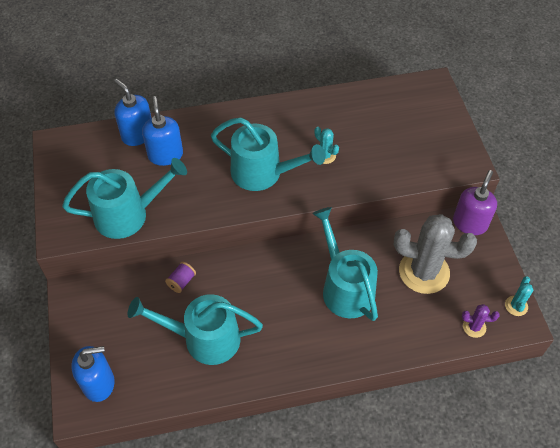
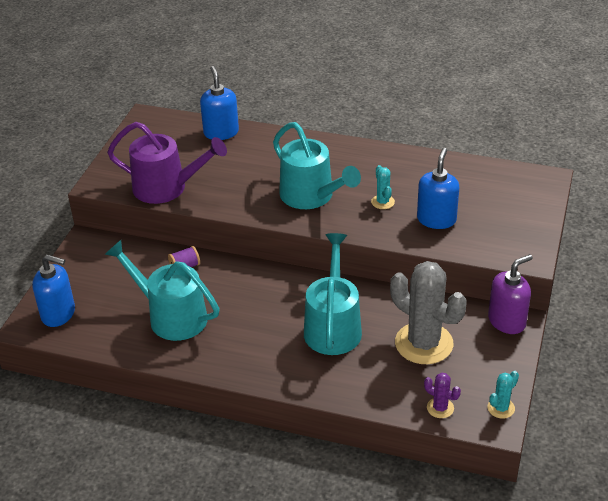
camera: 30 degrees right, 15 degrees down
turquoise watering can [62,158,187,239] -> purple watering can [107,122,227,204]
blue soap dispenser [142,96,183,166] -> blue soap dispenser moved to [417,148,459,229]

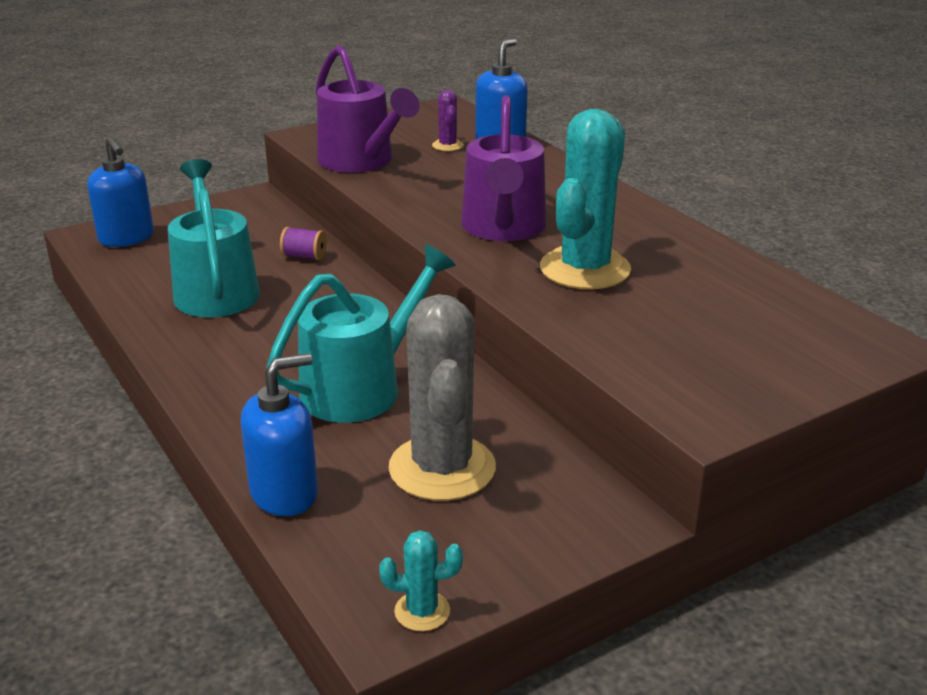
camera: 40 degrees right, 10 degrees down
turquoise watering can [273,122,361,209] -> purple watering can [461,95,546,241]
turquoise cactus [371,165,395,209] -> turquoise cactus [540,109,631,289], size x2.28
blue soap dispenser [417,148,459,229] -> blue soap dispenser moved to [241,353,318,516]
purple cactus [424,372,461,418] -> purple cactus moved to [432,90,464,151]
purple soap dispenser [488,254,533,334] -> none

